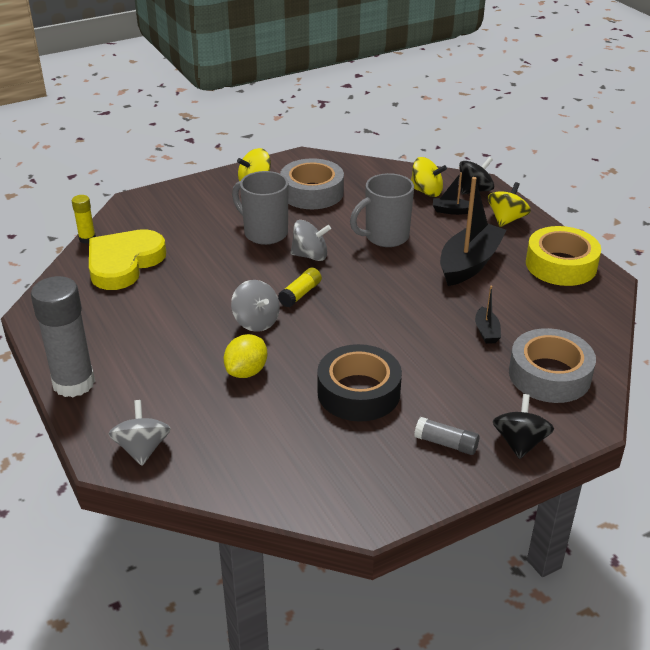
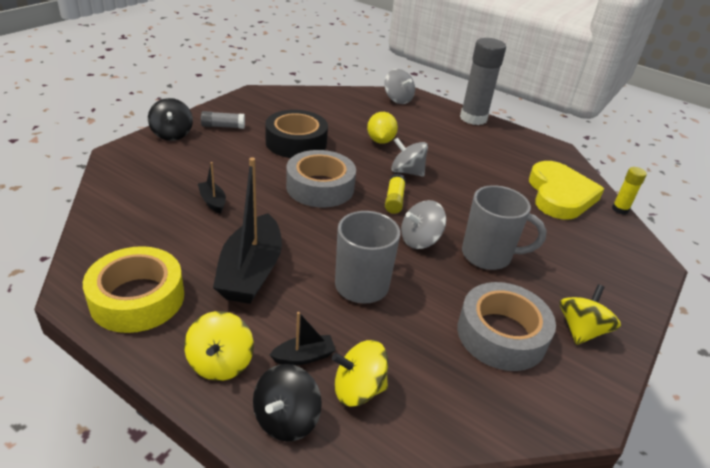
camera: 150 degrees right, 0 degrees up
grey tape [509,328,596,403] -> grey tape moved to [286,150,356,207]

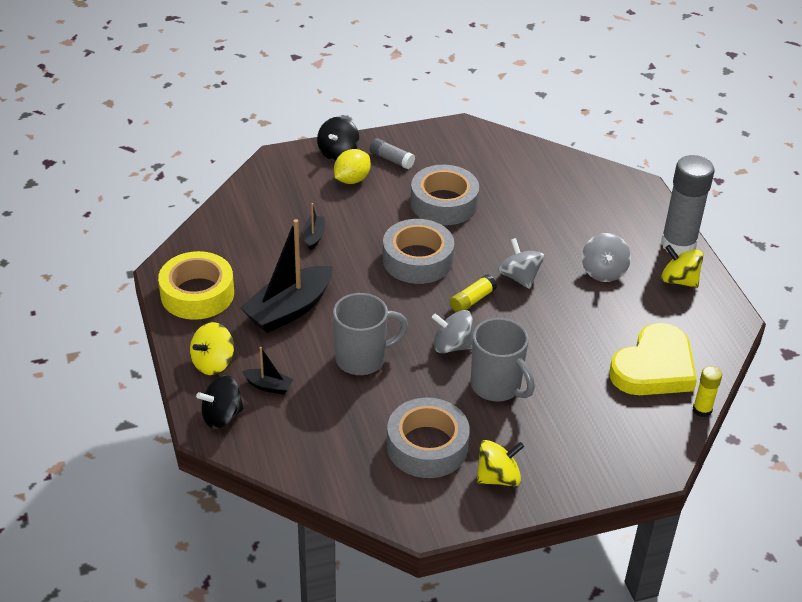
camera: 40 degrees right, 5 degrees up
black tape [265,110,328,158] -> grey tape [410,165,479,225]
yellow spinning top [332,340,388,407] -> yellow spinning top moved to [661,245,704,288]
yellow lemon [367,112,398,144] -> yellow lemon moved to [334,149,371,184]
grey spinning top [384,69,415,104] -> grey spinning top moved to [582,233,631,282]

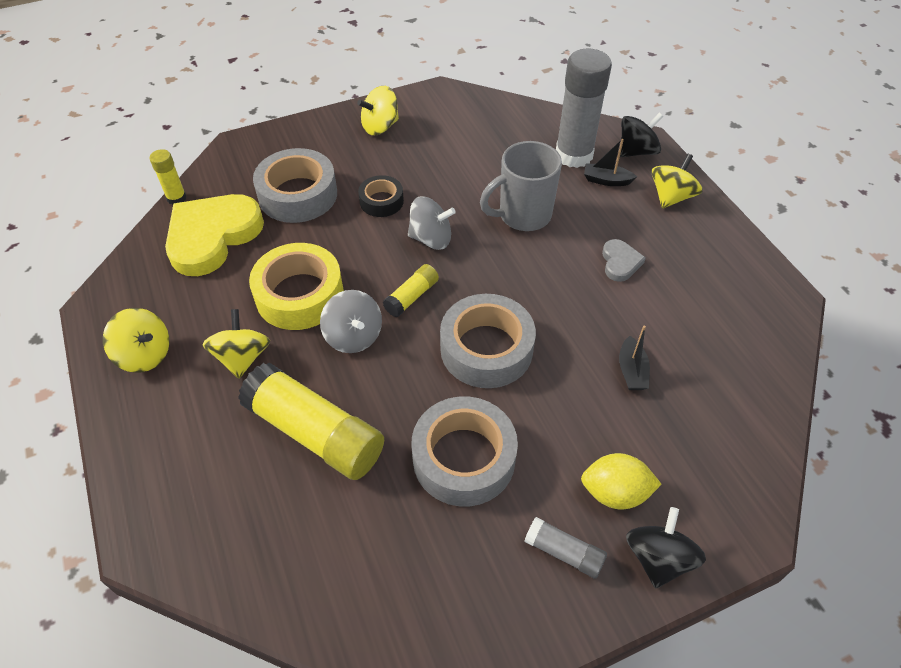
camera: 175 degrees right, 10 degrees up
yellow tape [158,251,234,320] -> yellow tape moved to [249,243,344,330]
black boat [240,219,333,333] -> grey heart [602,239,646,282]
yellow lemon [334,149,371,184] -> yellow lemon turned 60 degrees clockwise [581,453,661,509]
grey tape [387,398,470,478] -> grey tape moved to [253,148,337,223]
grey mug [471,318,535,402] -> black tape [358,175,404,217]
grey spinning top [582,233,631,282] -> yellow spinning top [202,309,270,379]
grey glue stick [661,155,714,255] -> grey glue stick moved to [556,48,612,168]
none -> yellow glue stick [238,363,384,480]

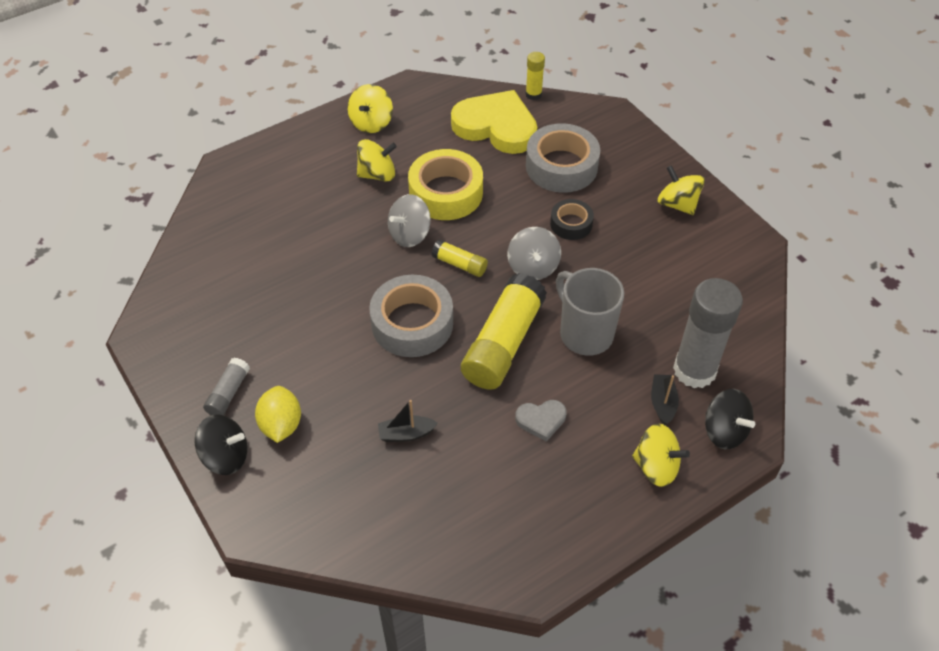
camera: 80 degrees right, 0 degrees up
yellow glue stick [238,363,384,480] -> yellow glue stick moved to [461,273,547,390]
grey tape [411,396,518,506] -> none

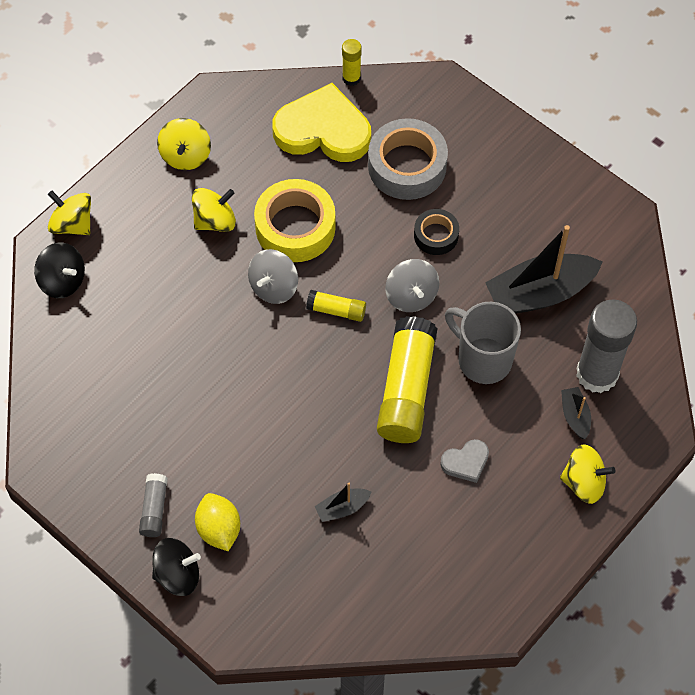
camera: 15 degrees left, 10 degrees up
grey tape [369,275,453,357] -> none
yellow spinning top [657,165,705,215] -> yellow spinning top moved to [48,191,91,235]
black spinning top [705,389,755,449] -> black spinning top moved to [34,243,85,298]
none -> black boat [485,225,603,314]

